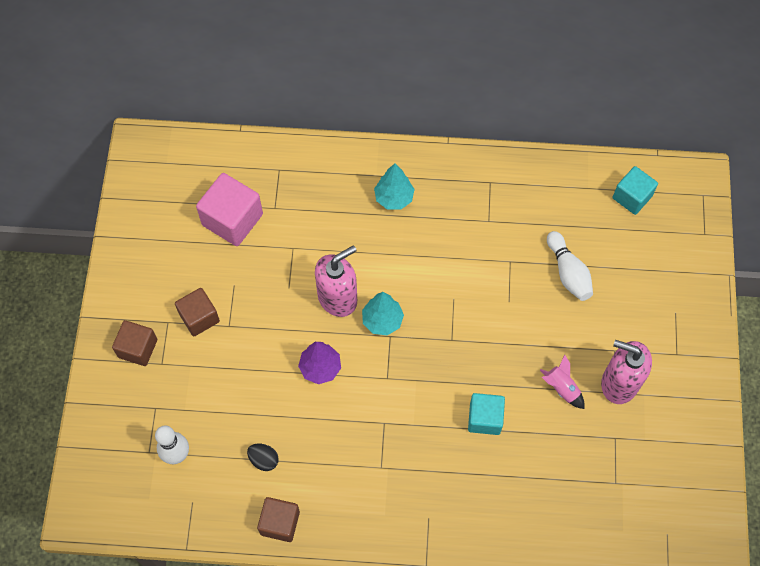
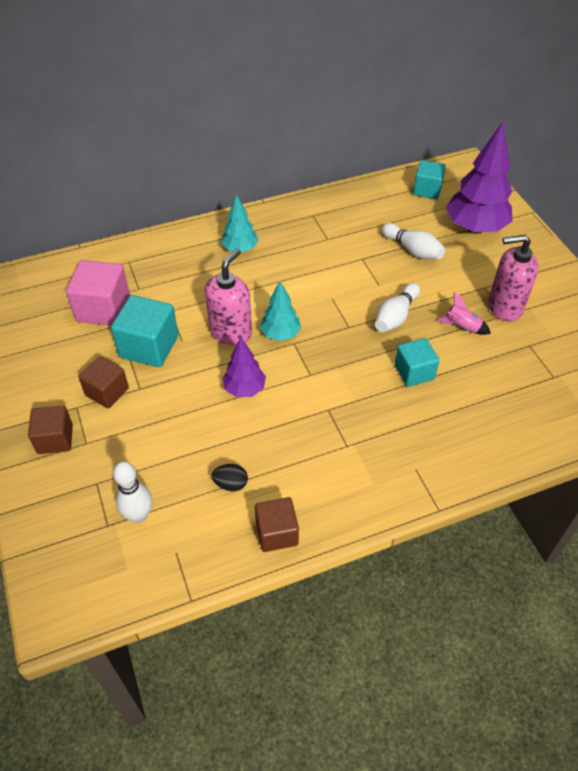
camera: 25 degrees left, 15 degrees down
none -> turquoise cube [111,295,178,367]
none -> white bowling pin [375,283,420,332]
none -> purple tree [446,122,512,234]

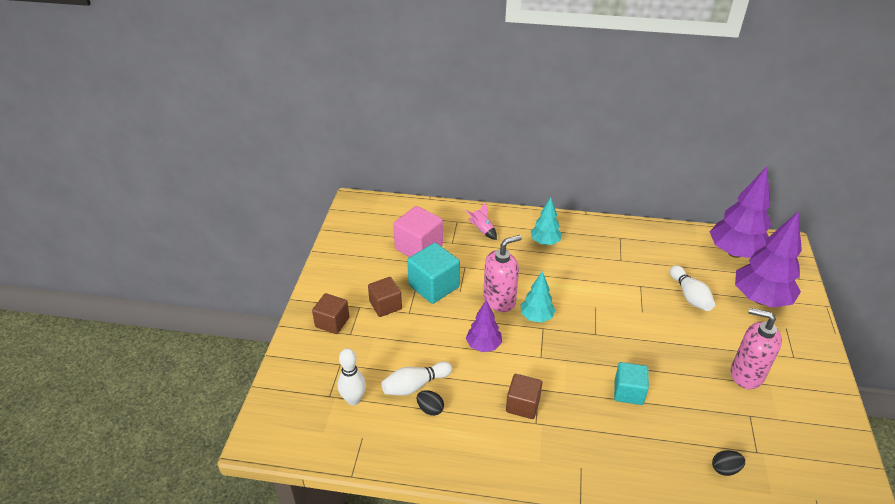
camera: 30 degrees right, 10 degrees down
brown cube [255,497,299,552] -> brown cube moved to [506,374,542,419]
white bowling pin [375,283,420,332] -> white bowling pin moved to [381,361,452,396]
turquoise cube [413,160,446,199] -> purple tree [710,167,771,258]
pink rocket [436,292,491,335] -> pink rocket moved to [466,203,497,240]
none -> black egg [712,450,745,476]

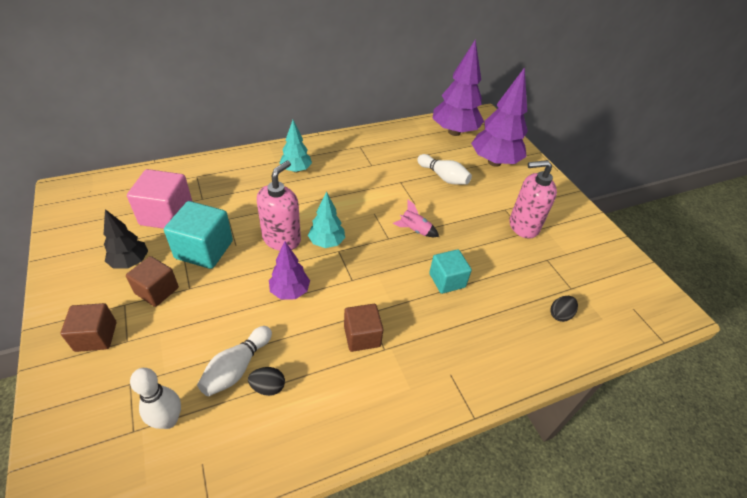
camera: 35 degrees left, 5 degrees up
pink rocket [466,203,497,240] -> pink rocket moved to [393,199,439,237]
none -> black tree [104,209,148,268]

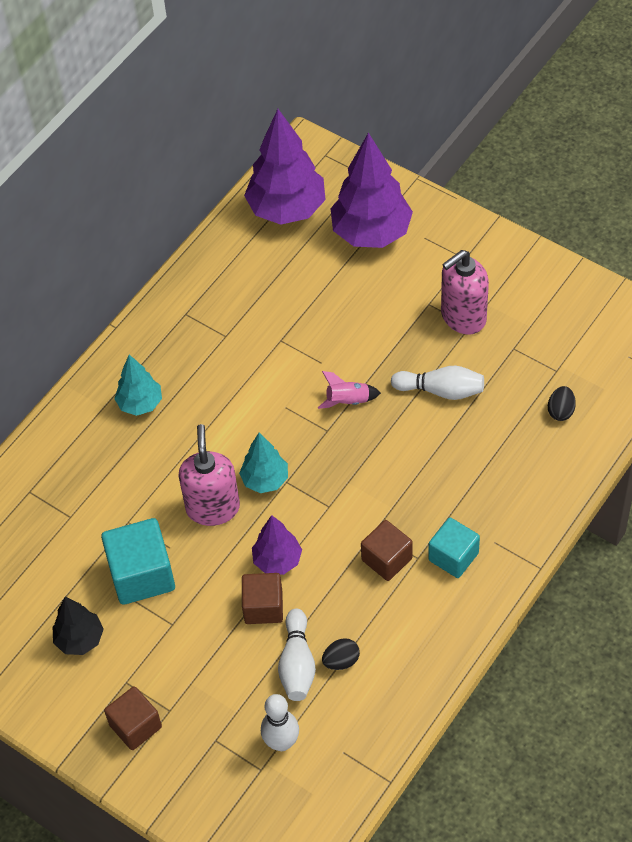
camera: 25 degrees left, 10 degrees up
brown cube [126,256,179,307] -> brown cube moved to [242,573,283,624]
pink cube [127,169,193,229] -> none
white bowling pin [417,154,472,185] -> white bowling pin moved to [391,366,484,400]
turquoise cube [429,249,472,294] -> turquoise cube moved to [428,518,480,578]

